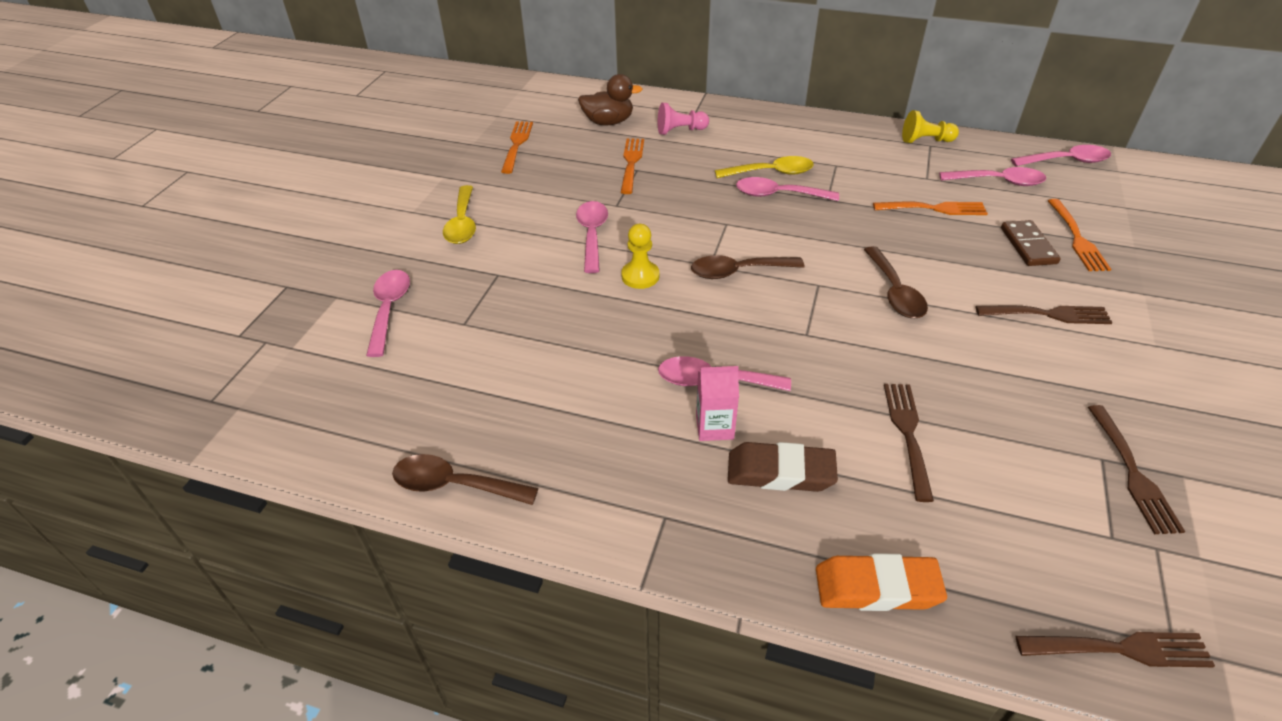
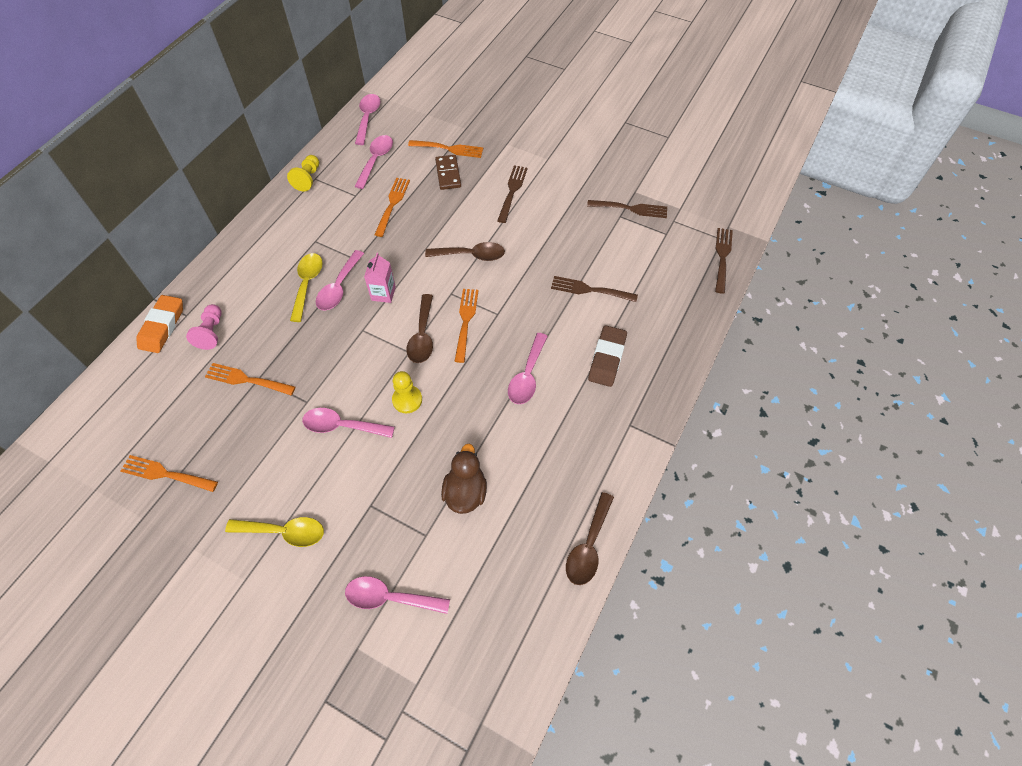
camera: 80 degrees left, 15 degrees up
brown duck [578,74,642,125] -> brown duck moved to [441,444,487,514]
pink carton [696,366,739,441] -> pink carton moved to [364,253,396,303]
orange eraser [816,553,947,611] -> orange eraser moved to [136,295,183,353]
brown domino [1001,220,1061,266] -> brown domino turned 75 degrees clockwise [435,155,461,190]
none -> orange fork [454,289,479,363]

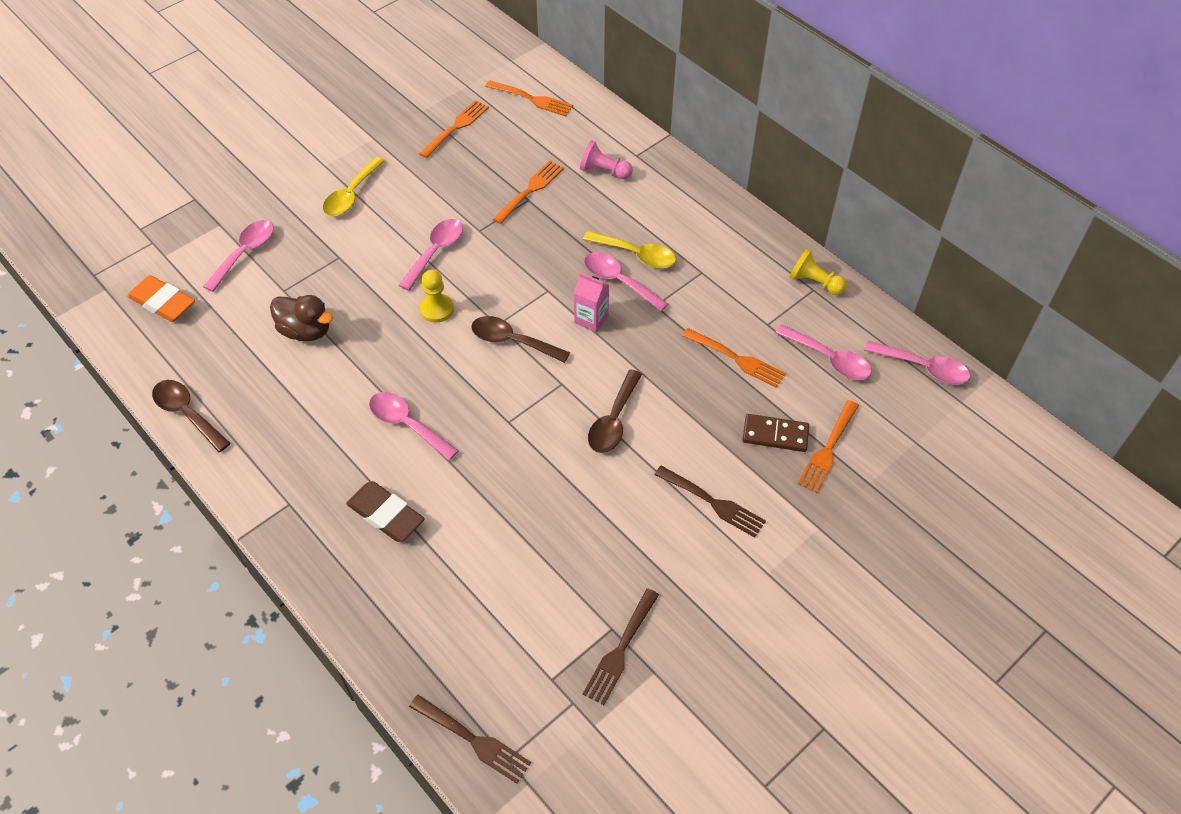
camera: 110 degrees right, 5 degrees down
orange eraser [136,295,183,353] -> orange eraser moved to [127,275,195,322]
orange fork [454,289,479,363] -> orange fork moved to [485,80,573,117]
brown fork [551,276,638,302] -> none

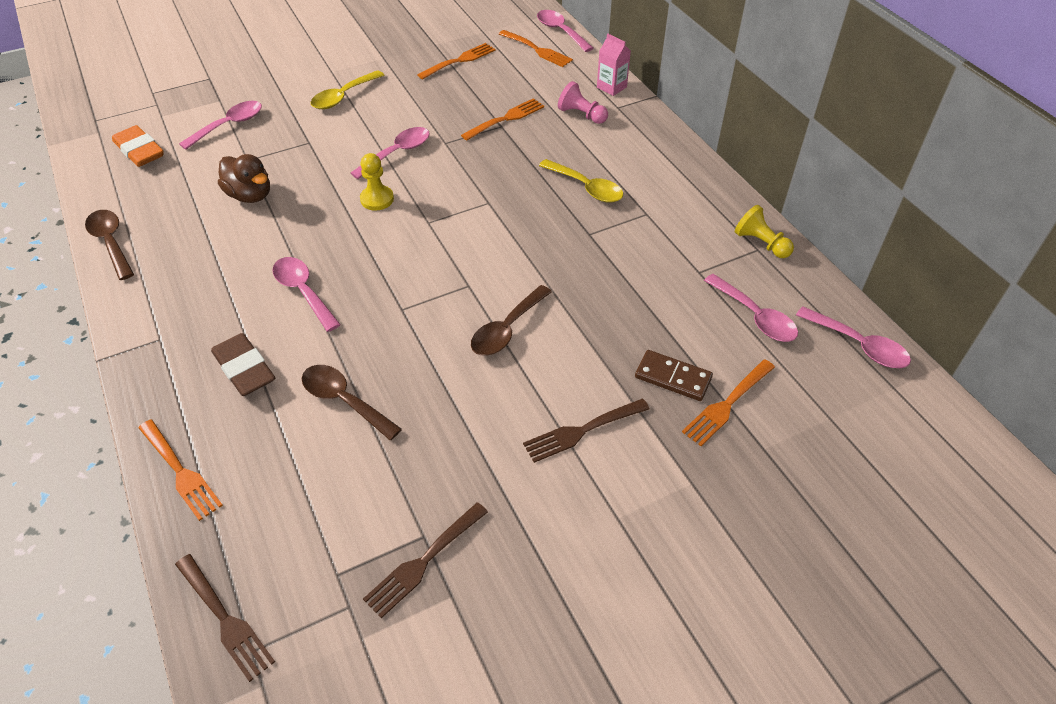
camera: 15 degrees right, 5 degrees down
brown spoon [471,316,570,363] -> brown spoon moved to [302,365,402,440]
pink carton [574,273,609,333] -> pink carton moved to [597,34,631,96]
pink spoon [584,252,668,312] -> pink spoon moved to [537,10,593,52]
brown fork [654,465,766,538] -> brown fork turned 105 degrees clockwise [523,399,650,463]
orange fork [682,328,786,388] -> orange fork moved to [138,419,223,521]

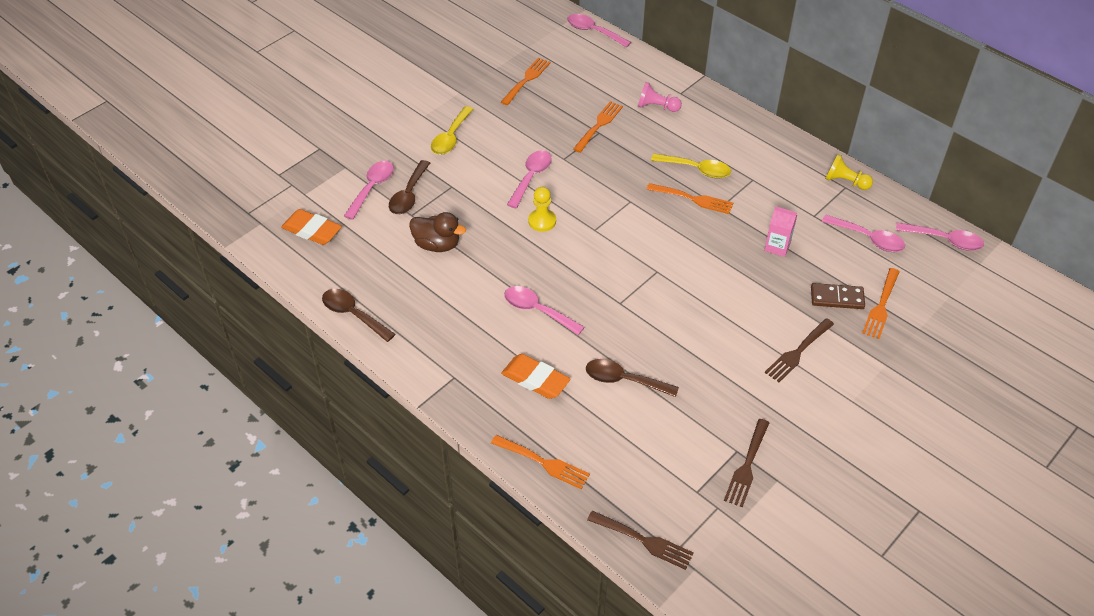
camera: 20 degrees left, 0 degrees up
brown eraser [211,333,275,396] -> orange eraser [501,354,570,399]
brown spoon [471,285,552,356] -> brown spoon moved to [389,160,430,214]
orange fork [499,30,573,67] -> orange fork moved to [647,183,733,214]
pink carton [597,34,631,96] -> pink carton moved to [764,206,797,257]

